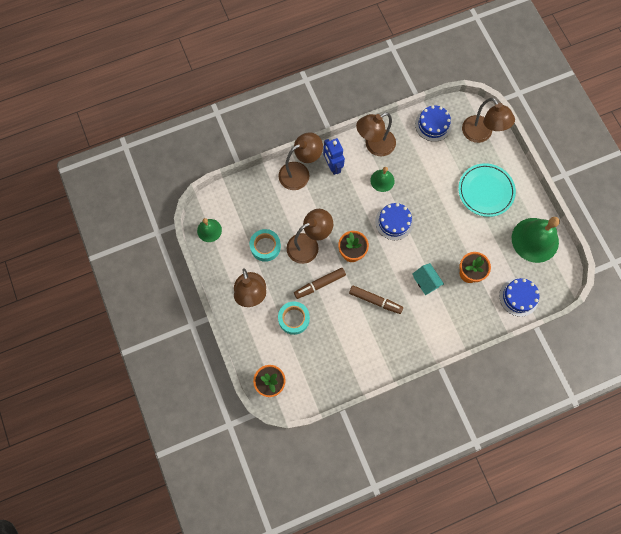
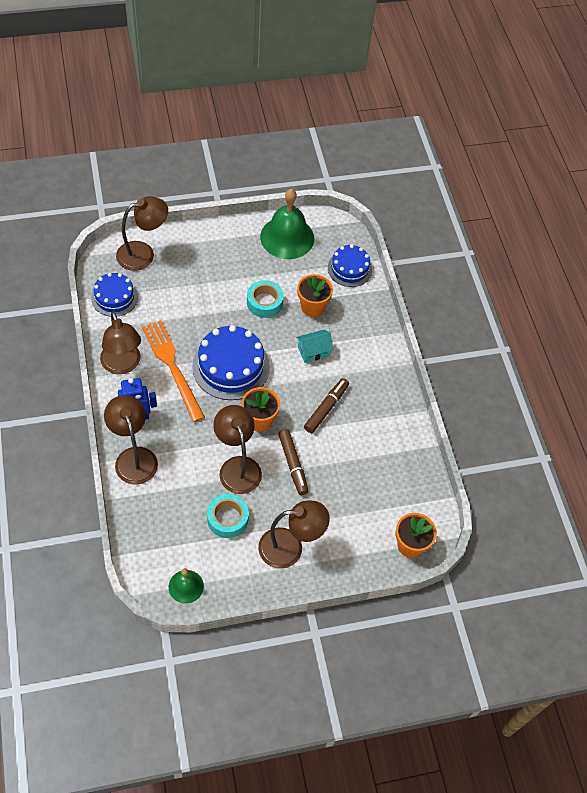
camera: 85 degrees left, 15 degrees down
turquoise tape [278,301,310,335] -> turquoise tape moved to [247,280,284,318]
green bell [370,167,395,192] -> orange fork [142,320,205,422]
blue cake [375,203,413,240] -> blue cake [192,325,270,400], size x1.61
turquoise plate [458,163,516,217] -> none

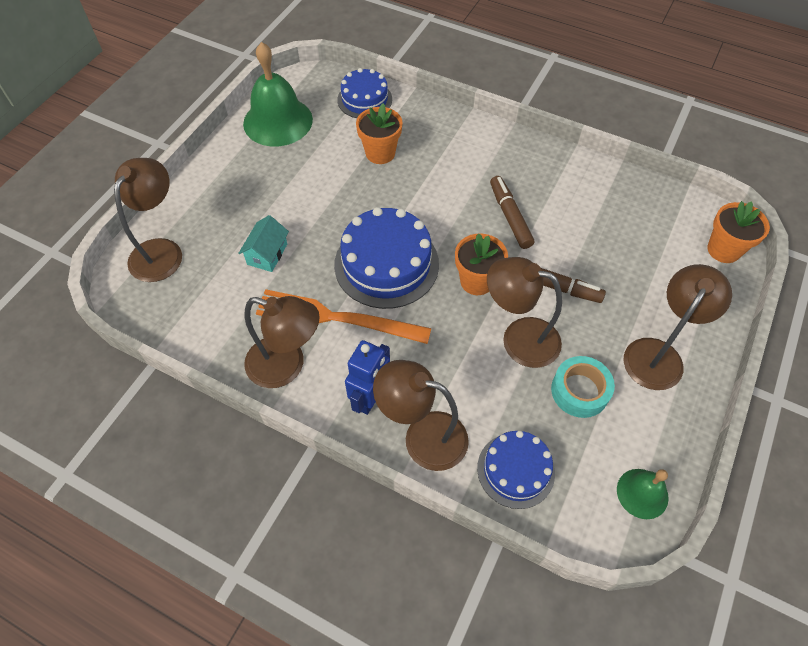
camera: 45 degrees left, 0 degrees up
blue cake [91,273,138,317] -> blue cake moved to [477,431,555,509]
turquoise tape [247,280,284,318] -> none
turquoise house [296,330,334,363] -> turquoise house moved to [238,215,289,272]

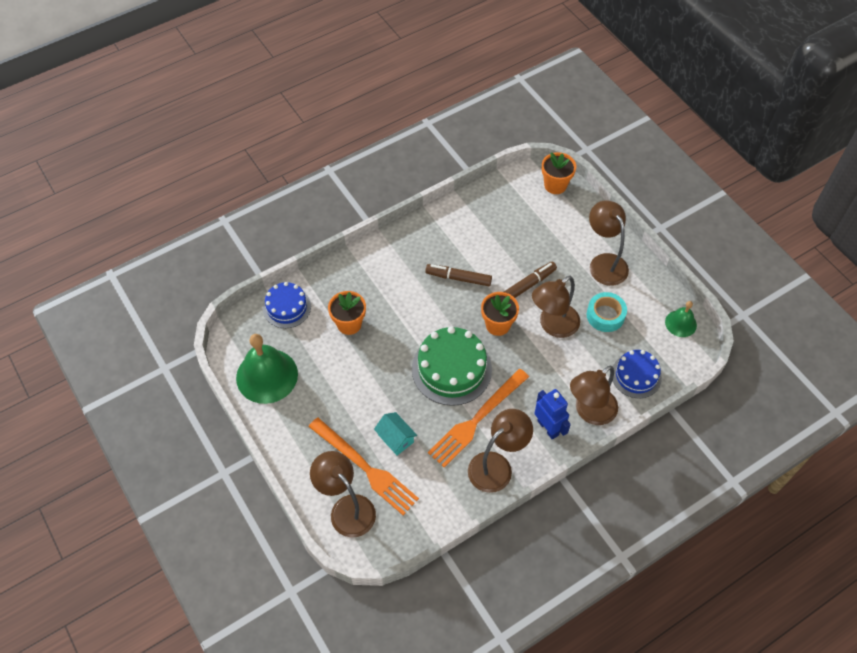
camera: 60 degrees left, 0 degrees up
blue cake [334,207,439,309] -> green cake [412,327,492,406]
none -> orange fork [308,418,419,515]

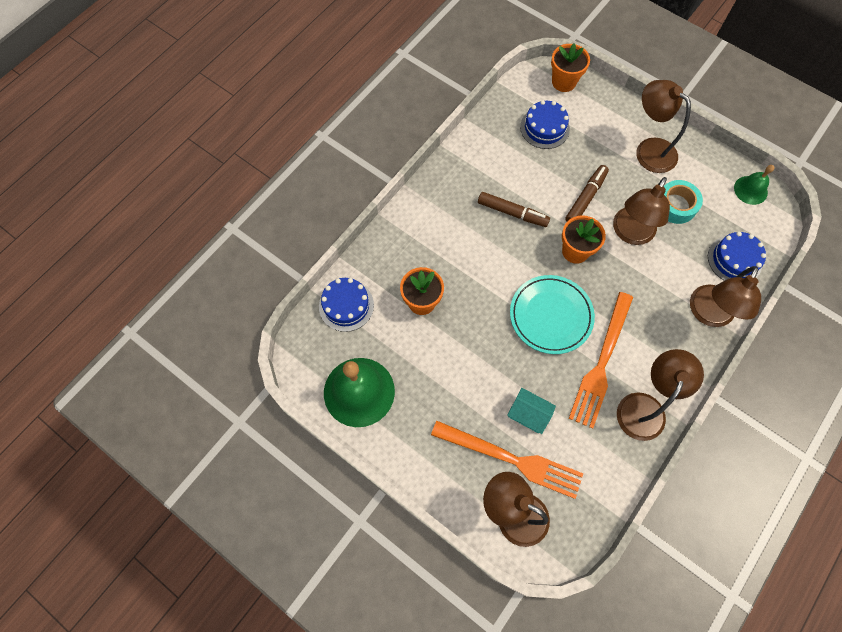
camera: 20 degrees left, 10 degrees up
green cake [412,327,492,406] -> turquoise plate [510,275,595,354]
brown marker [425,264,492,286] -> brown marker turned 150 degrees counterclockwise [478,192,550,227]
blue robot [534,389,571,440] -> none
none -> blue cake [520,100,570,149]

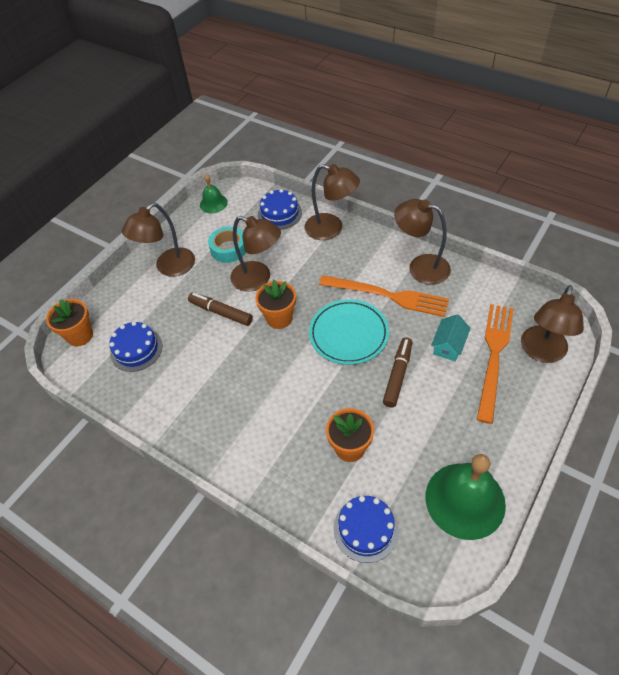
camera: 90 degrees left, 15 degrees down
brown marker [478,192,550,227] -> brown marker moved to [383,337,412,408]

